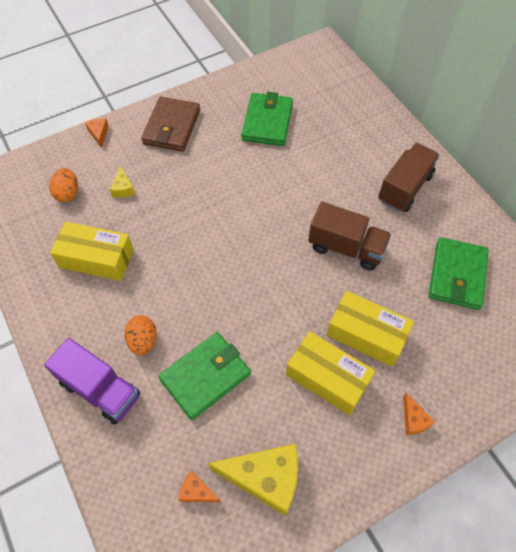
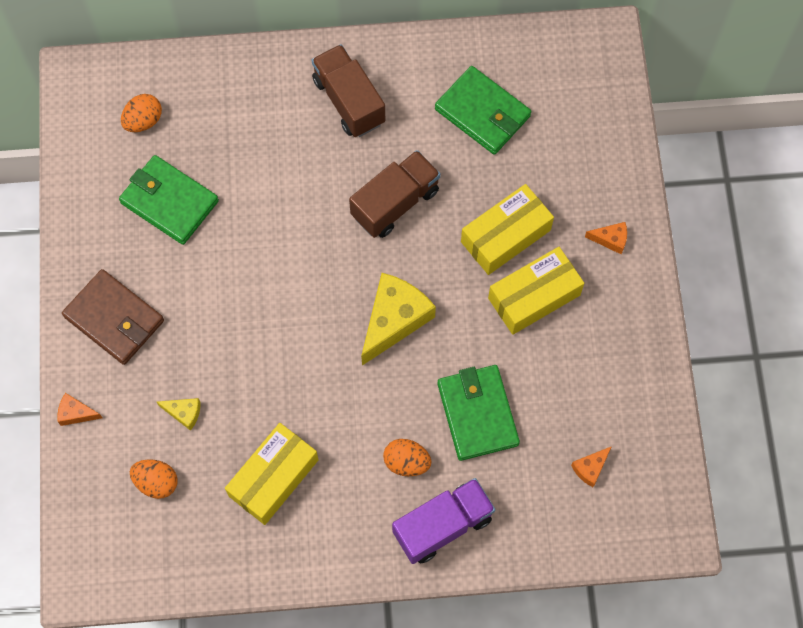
camera: 65 degrees left, 10 degrees up
yellow cheese [208,444,298,516] -> yellow cheese moved to [361,273,436,366]
none -> orange egg [121,94,162,132]

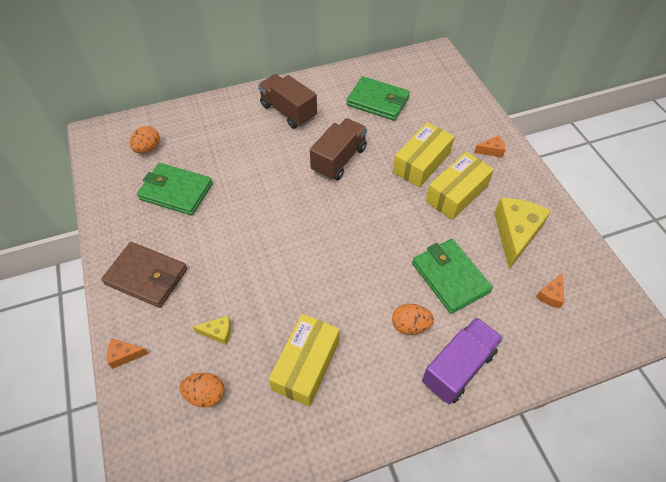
camera: 15 degrees left, 15 degrees down
yellow cheese [361,273,436,366] -> yellow cheese moved to [494,198,551,270]

